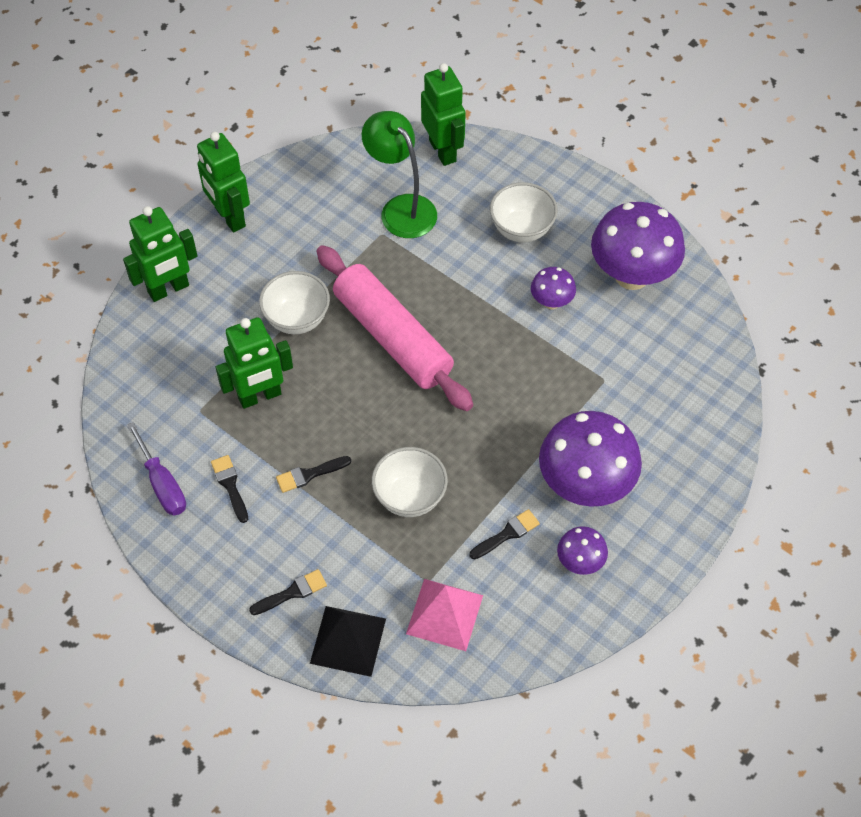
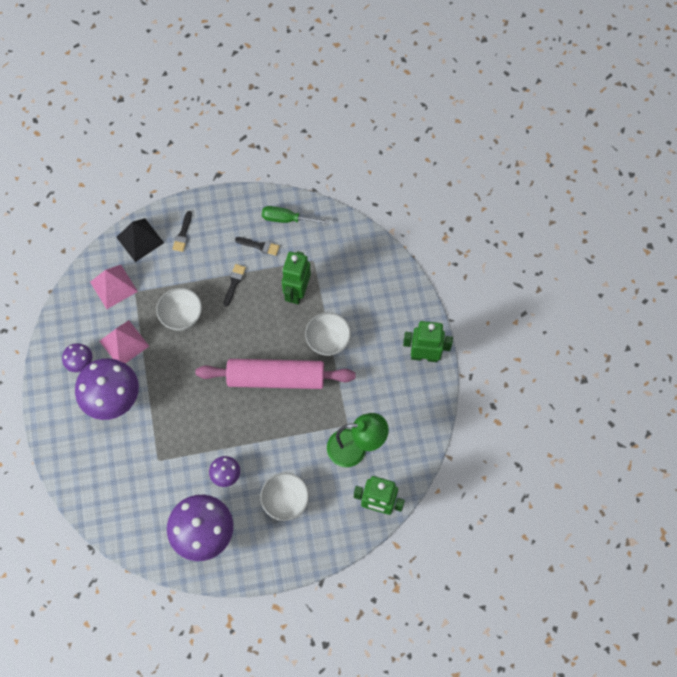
camera: 130 degrees right, 10 degrees up
green robot [123,206,197,302] -> none
purple screwdriver [127,422,186,516] -> green screwdriver [262,206,329,224]
black brush [470,509,540,560] -> pink pyramid [99,320,149,364]

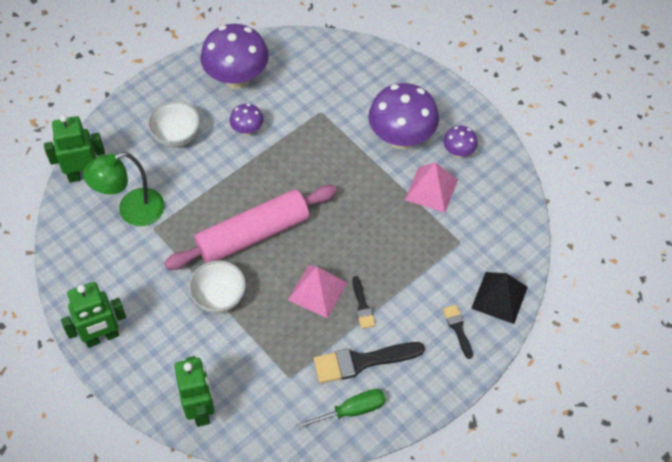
camera: 150 degrees right, 10 degrees down
pink pyramid [90,265,138,309] -> pink pyramid moved to [288,265,347,318]
white bowl [156,288,202,331] -> none
black brush [235,237,280,256] -> black brush [314,342,425,383], size x1.85
green robot [282,251,311,304] -> green robot moved to [174,356,215,427]

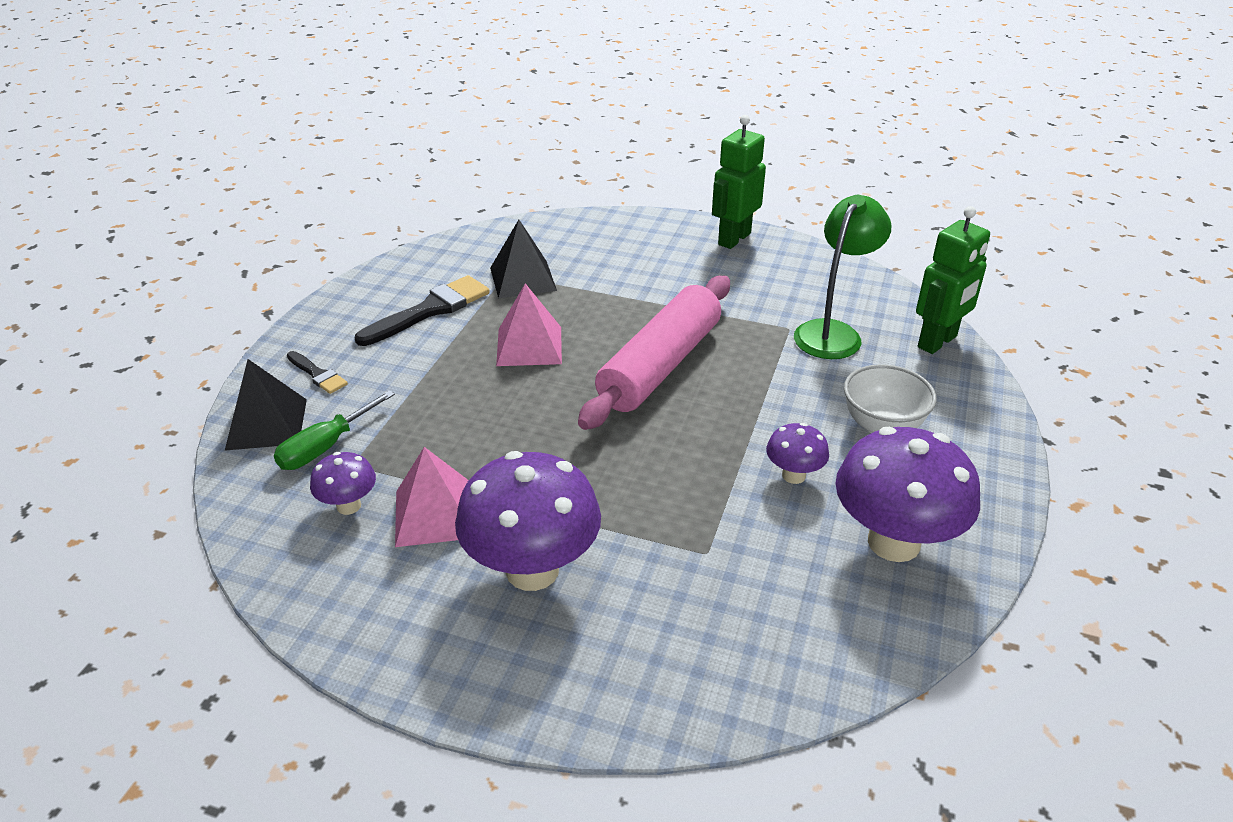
camera: 150 degrees right, 20 degrees down
green robot [174,356,215,427] -> none
white bowl [189,260,246,313] -> none
green screwdriver [296,389,386,430] -> green screwdriver moved to [274,390,395,470]
black brush [352,276,375,329] -> none
purple mushroom [443,126,478,158] -> purple mushroom moved to [310,452,376,515]
none -> black pyramid [490,220,557,298]

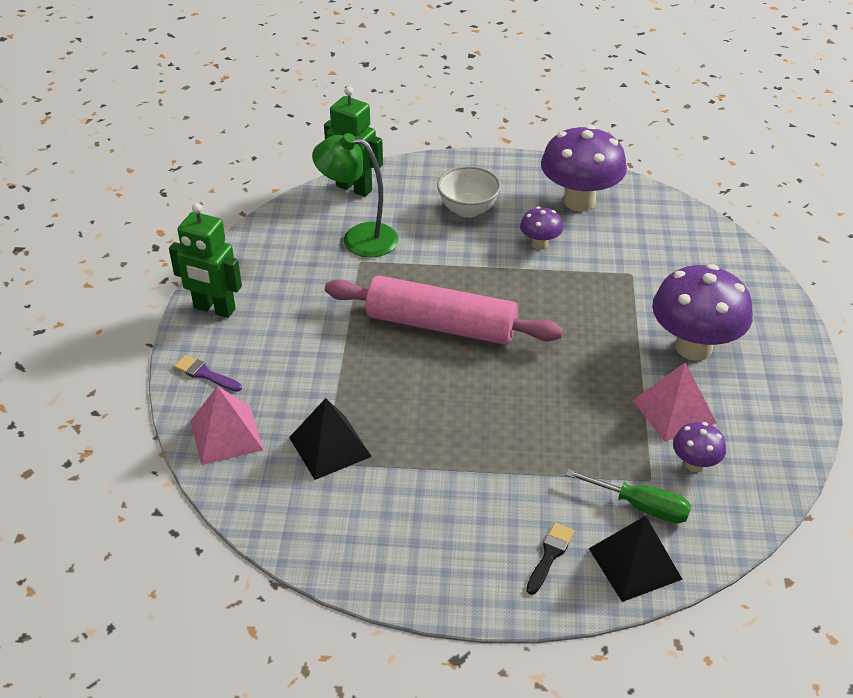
camera: 105 degrees left, 5 degrees up
black brush [355,275,490,346] -> none
pink pyramid [496,283,562,366] -> pink pyramid moved to [191,386,263,465]
none -> purple brush [174,355,242,392]

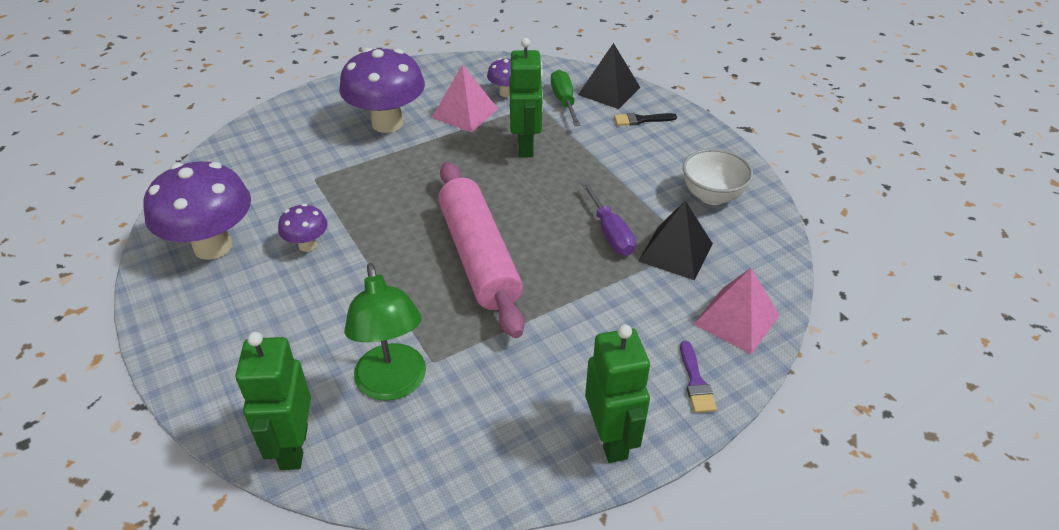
camera: 125 degrees left, 0 degrees up
white bowl [437,166,501,218] -> white bowl moved to [683,149,753,205]
none -> green robot [509,38,543,157]
none -> purple screwdriver [581,181,636,256]

